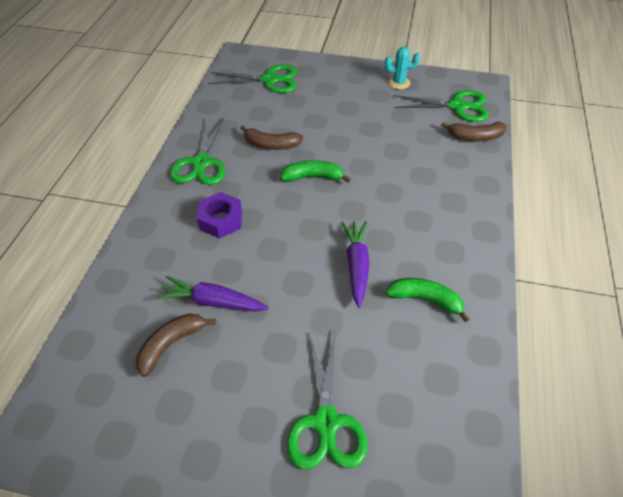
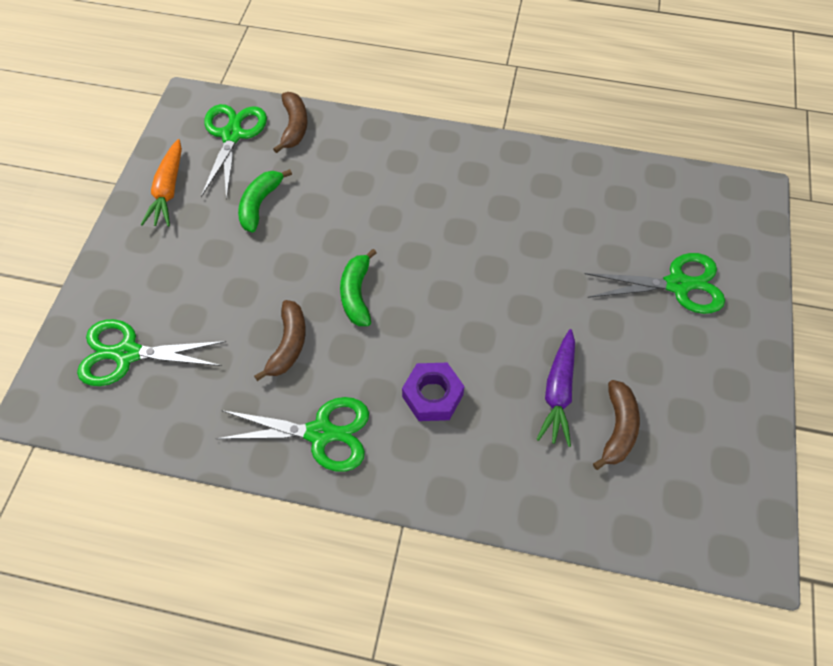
camera: 90 degrees left, 10 degrees up
brown banana [136,313,216,377] -> brown banana turned 120 degrees counterclockwise [593,380,640,470]
green scissors [208,64,297,93] -> green scissors turned 90 degrees counterclockwise [77,319,226,386]
purple carrot [341,221,370,308] -> none
turquoise cactus [385,47,420,89] -> orange carrot [140,139,182,227]
green banana [386,278,469,322] -> green banana moved to [238,169,292,233]

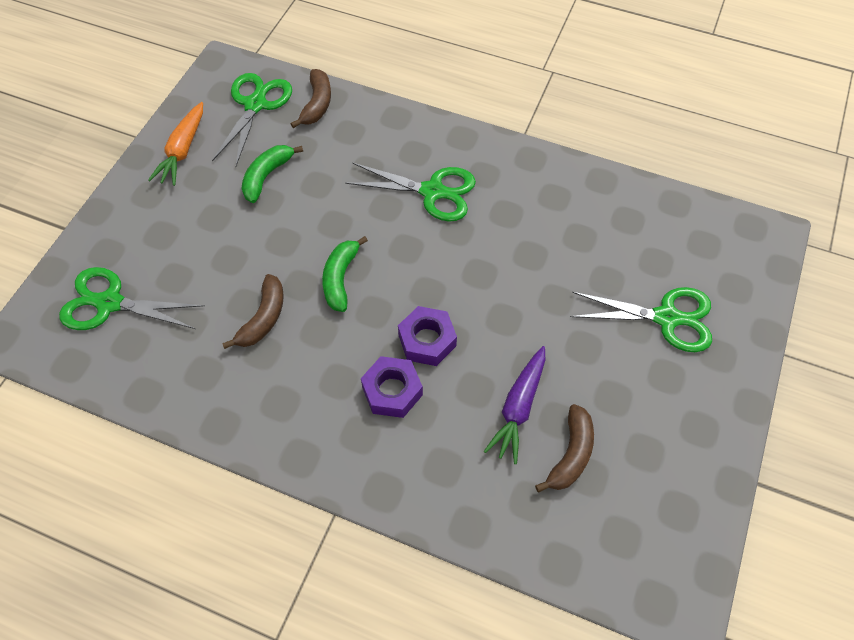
camera: 10 degrees right, 0 degrees up
green scissors [216,397,369,472] -> green scissors moved to [345,163,476,222]
none -> purple nut [398,306,457,366]

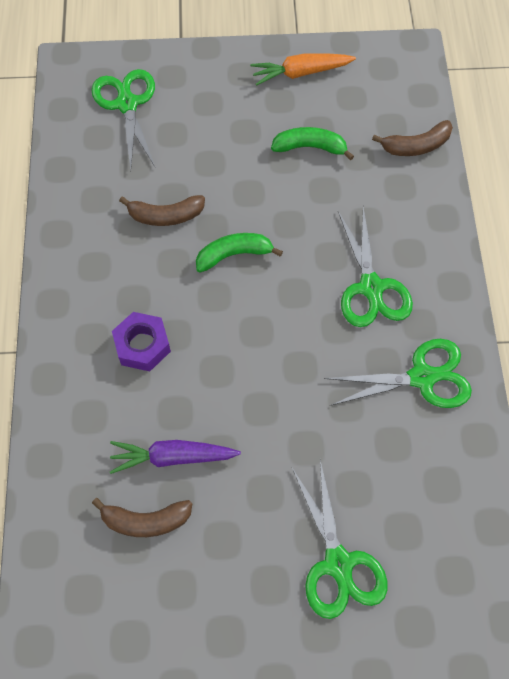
camera: 65 degrees right, 5 degrees up
green scissors [212,73,292,167] -> green scissors moved to [324,339,472,408]
purple nut [398,306,457,366] -> none

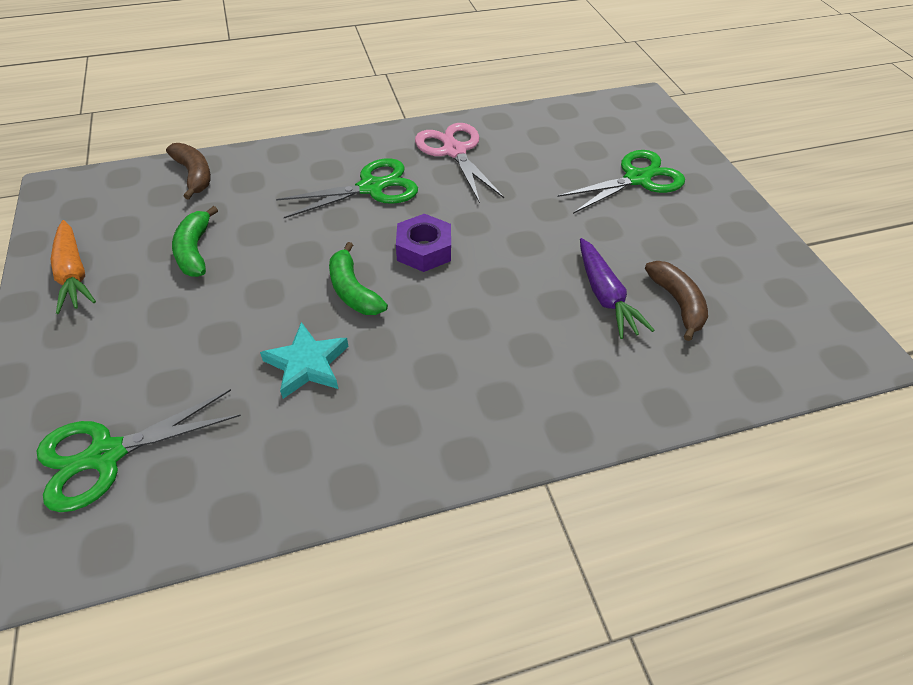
camera: 105 degrees left, 15 degrees down
purple nut [112,312,171,372] -> purple nut moved to [396,214,451,272]
brown banana [119,195,205,226] -> turquoise star [260,322,349,399]
green scissors [324,339,472,408] -> pink scissors [415,123,504,203]

